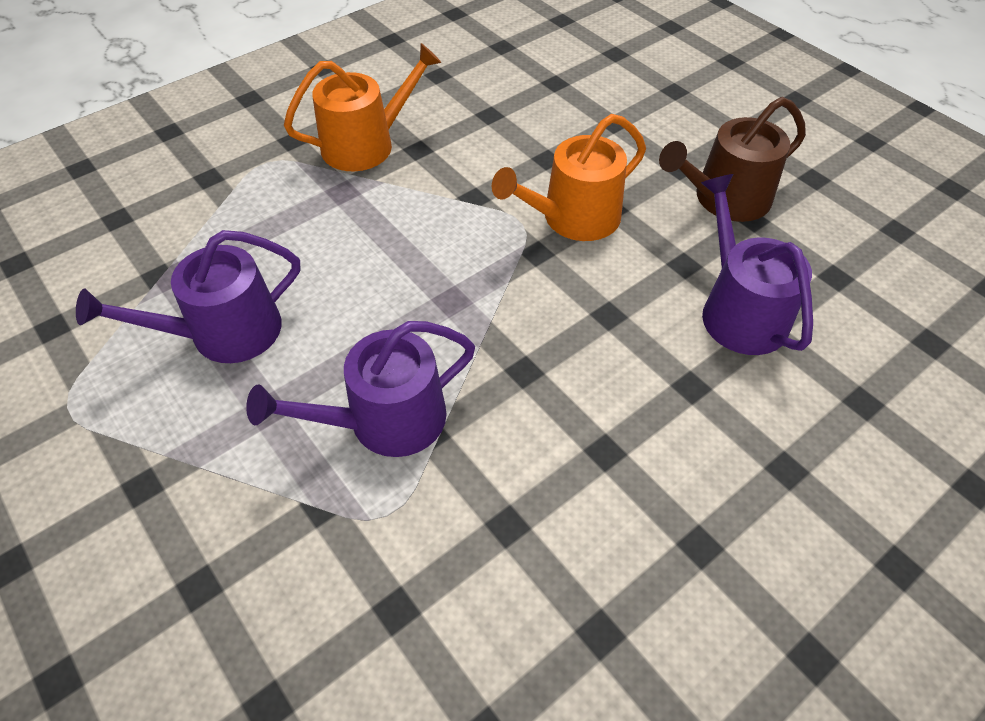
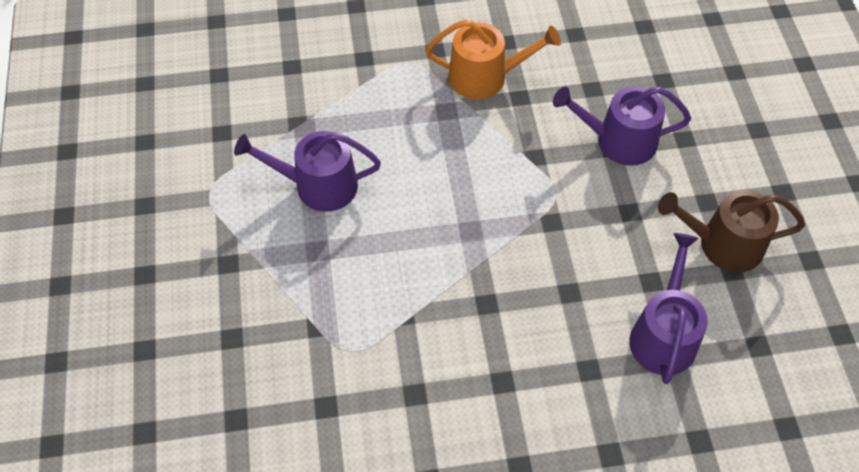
camera: 30 degrees right, 5 degrees up
purple watering can [246,321,475,457] -> purple watering can moved to [553,86,691,166]
orange watering can [492,114,646,241] -> none

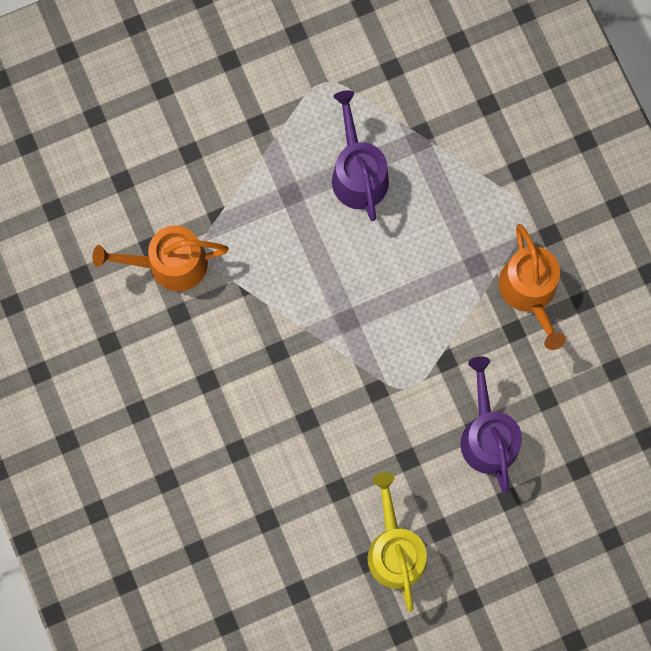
camera: 75 degrees right, 20 degrees up
purple watering can [629,233,708,384] -> none
brown watering can [658,190,805,272] -> yellow watering can [367,472,427,612]
none -> orange watering can [92,226,229,291]

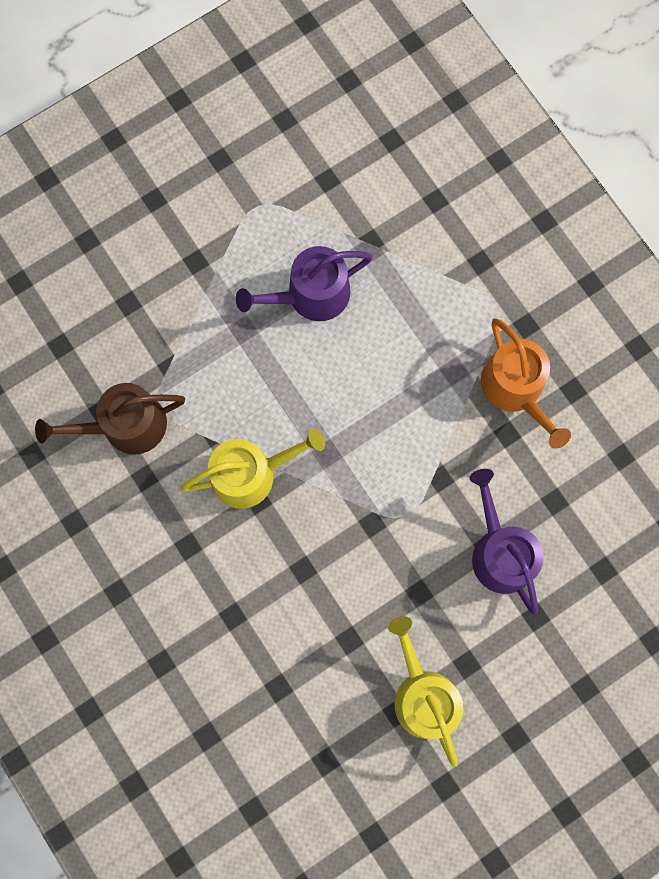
camera: 10 degrees left, 0 degrees up
orange watering can [92,226,229,291] -> brown watering can [35,383,185,454]
purple watering can [332,90,389,221] -> purple watering can turned 90 degrees counterclockwise [236,246,372,321]
none -> yellow watering can [181,428,325,509]

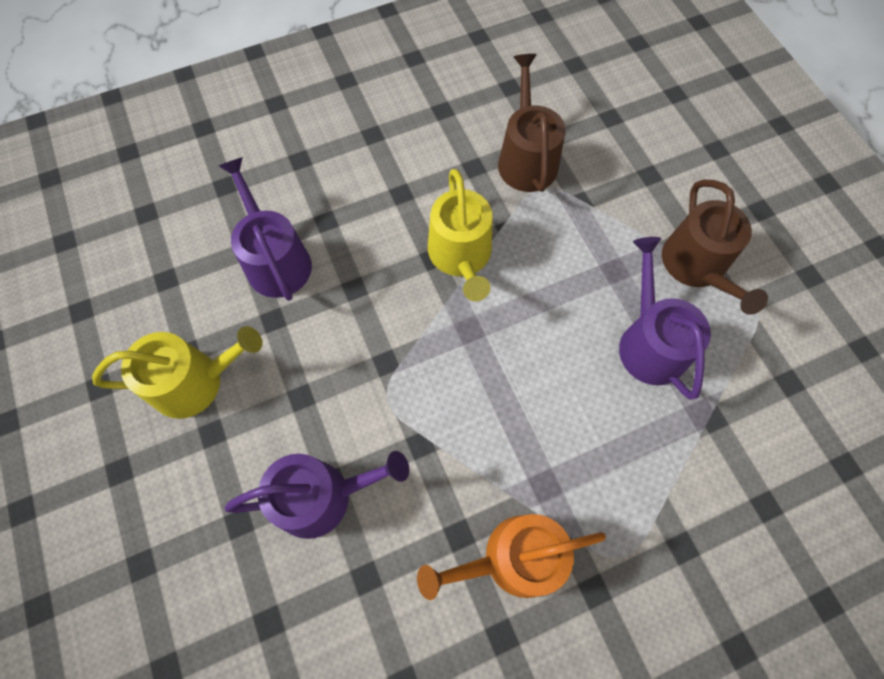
camera: 100 degrees right, 10 degrees down
none -> purple watering can [219,157,312,301]
none -> brown watering can [662,180,768,315]

